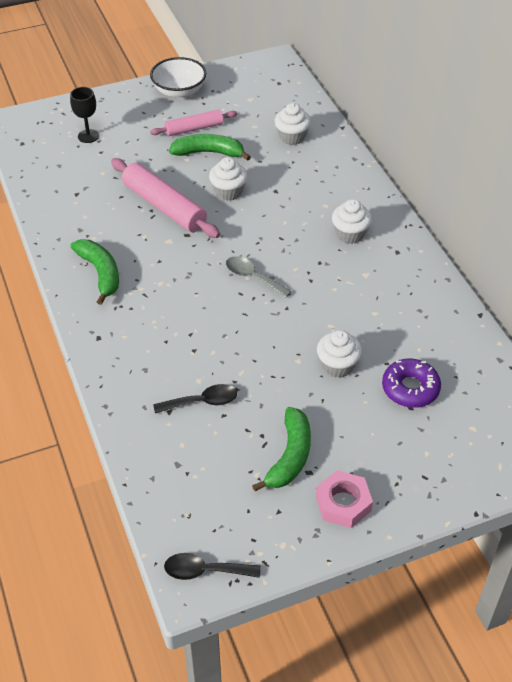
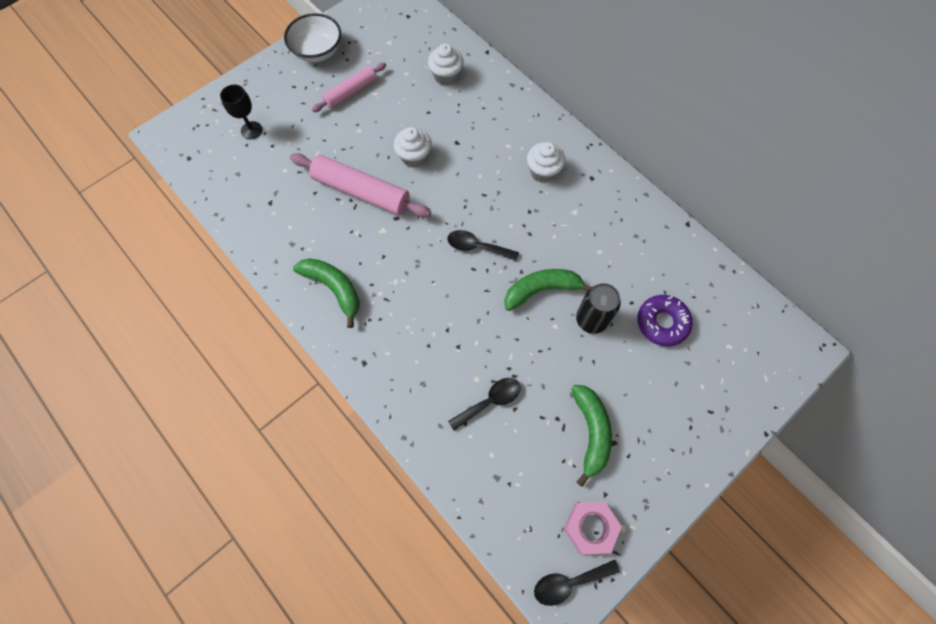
camera: 20 degrees left, 20 degrees up
green banana [169,134,251,161] -> green banana moved to [504,269,591,311]
grey spoon [226,256,292,297] -> black spoon [447,230,519,261]
pink nut [316,470,373,528] -> pink nut moved to [564,502,622,554]
white cupcake [317,330,362,378] -> black can [576,283,621,334]

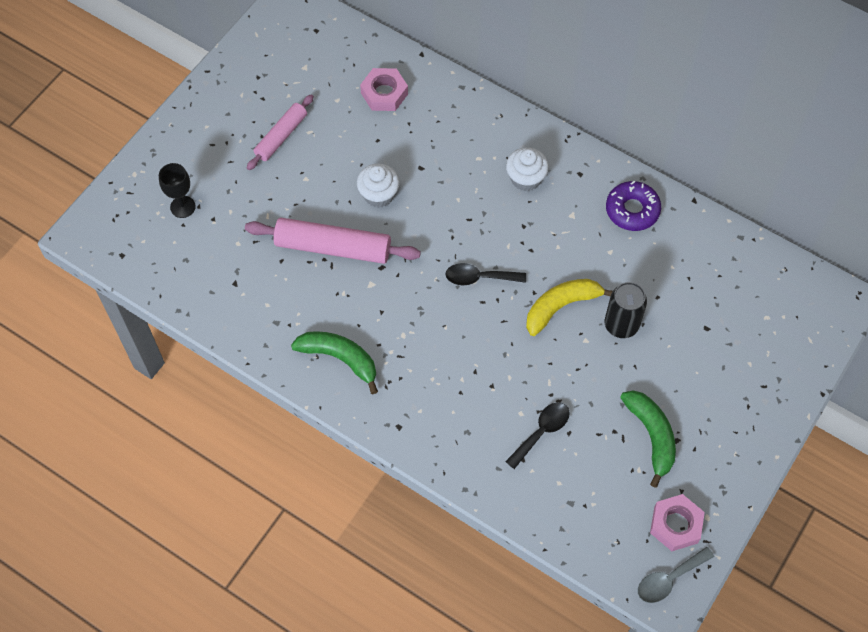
camera: 15 degrees left, 5 degrees down
white bowl [284,13,341,62] -> none
white cupcake [428,44,464,86] -> pink nut [360,68,408,111]
green banana [504,269,591,311] -> yellow banana [526,279,613,336]
black spoon [534,560,620,606] -> grey spoon [638,547,714,603]
purple donut [637,295,693,347] -> purple donut moved to [606,181,661,231]

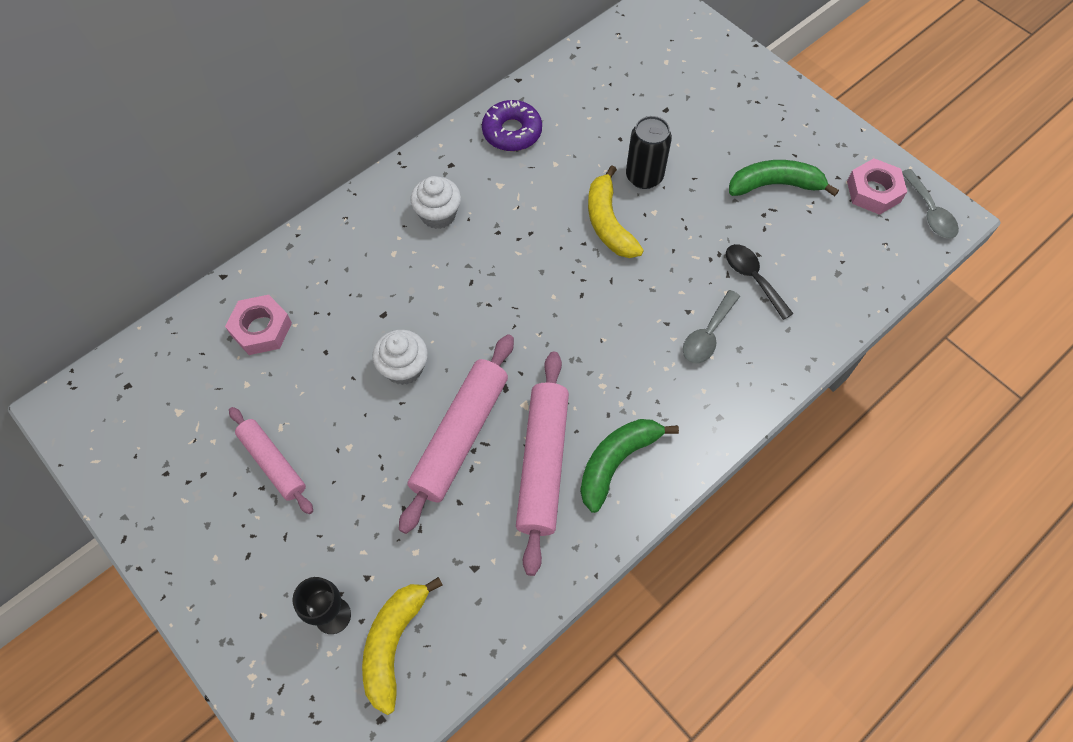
camera: 75 degrees left, 0 degrees up
black spoon [445,263,526,285] -> none
none -> yellow banana [362,577,443,715]
none -> pink rolling pin [516,352,569,576]
none -> grey spoon [683,290,740,364]

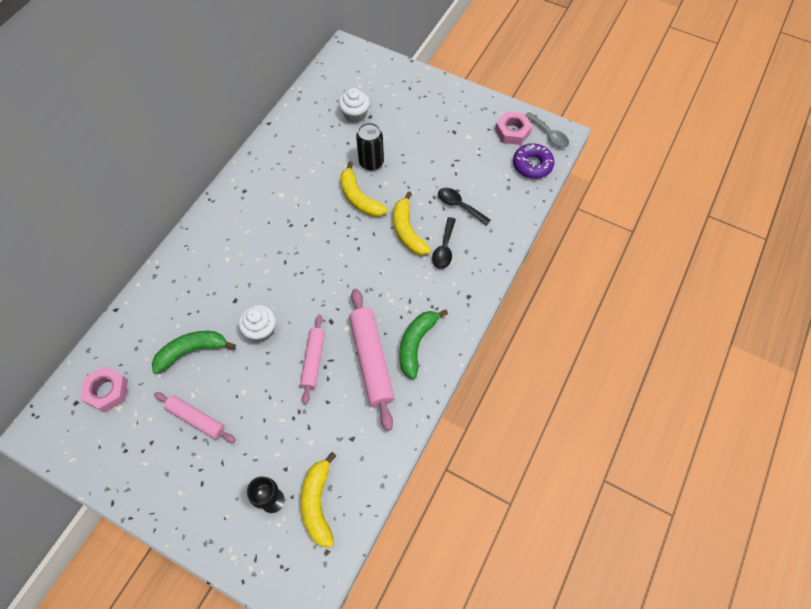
camera: 20 degrees left, 0 degrees up
pink nut [225,295,292,355] -> pink nut moved to [80,366,128,413]
pink rolling pin [399,334,514,534] -> pink rolling pin [300,315,325,404], size x0.62
white cupcake [410,176,461,229] -> white cupcake moved to [339,88,370,123]
purple donut [482,100,542,151] -> purple donut moved to [513,143,555,179]
grey spoon [683,290,740,364] -> black spoon [432,217,456,269]
green banana [729,160,839,196] -> green banana moved to [152,331,236,374]
none -> yellow banana [393,192,431,255]

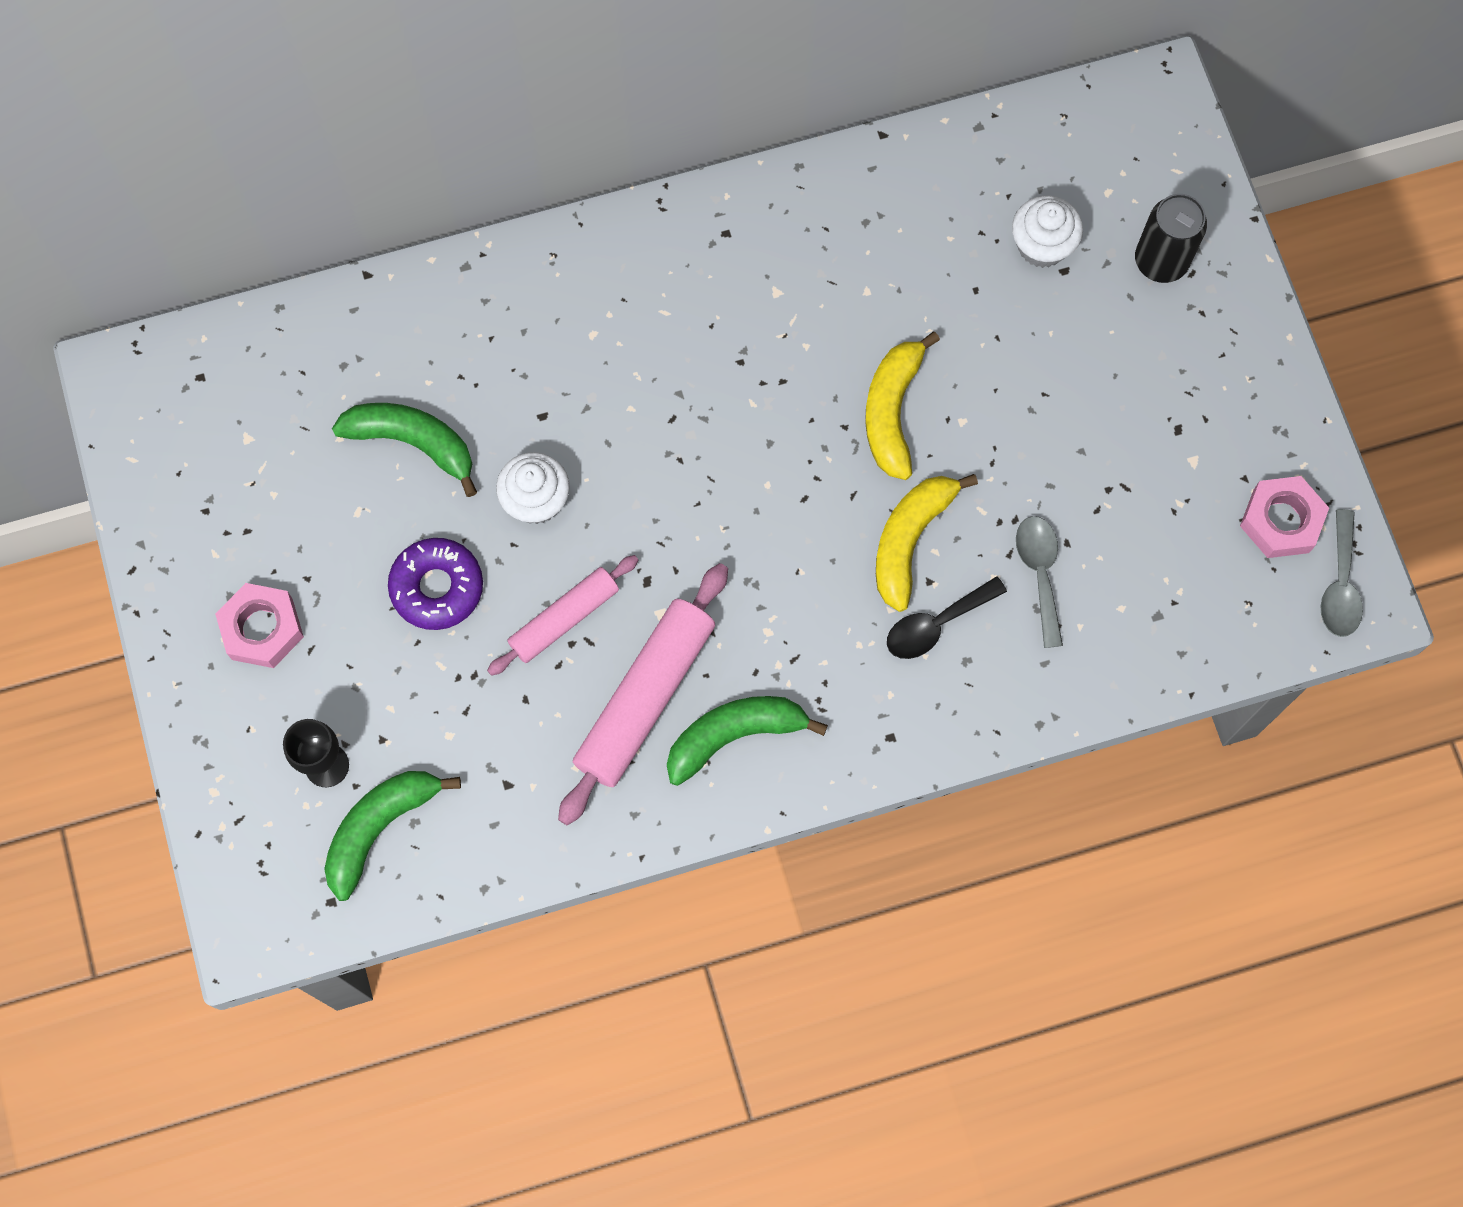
camera: 45 degrees right, 10 degrees up
pink nut [80,366,128,413] -> pink nut moved to [215,583,304,668]
pink rolling pin [154,392,236,443] -> none
yellow banana [301,452,336,547] -> green banana [324,771,461,901]
black can [356,123,384,171] -> black can moved to [1135,194,1207,283]
black spoon [438,188,491,225] -> grey spoon [1016,516,1063,648]
purple donut [513,143,555,179] -> purple donut moved to [388,538,483,630]

